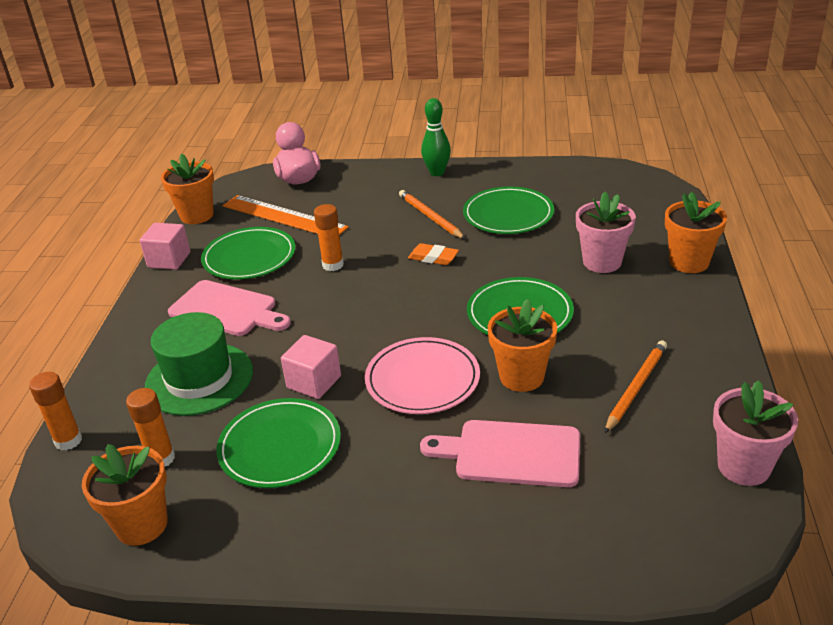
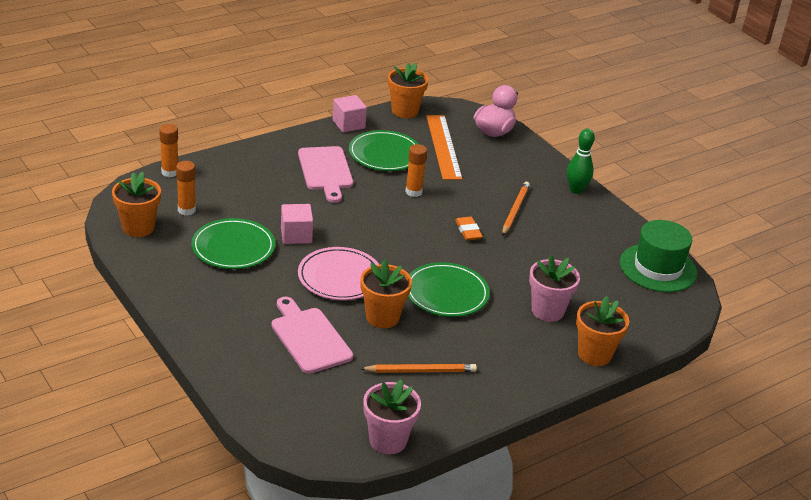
camera: 45 degrees right, 0 degrees up
green hat [145,312,253,416] -> green hat moved to [620,220,697,292]
green plate [463,186,554,234] -> none

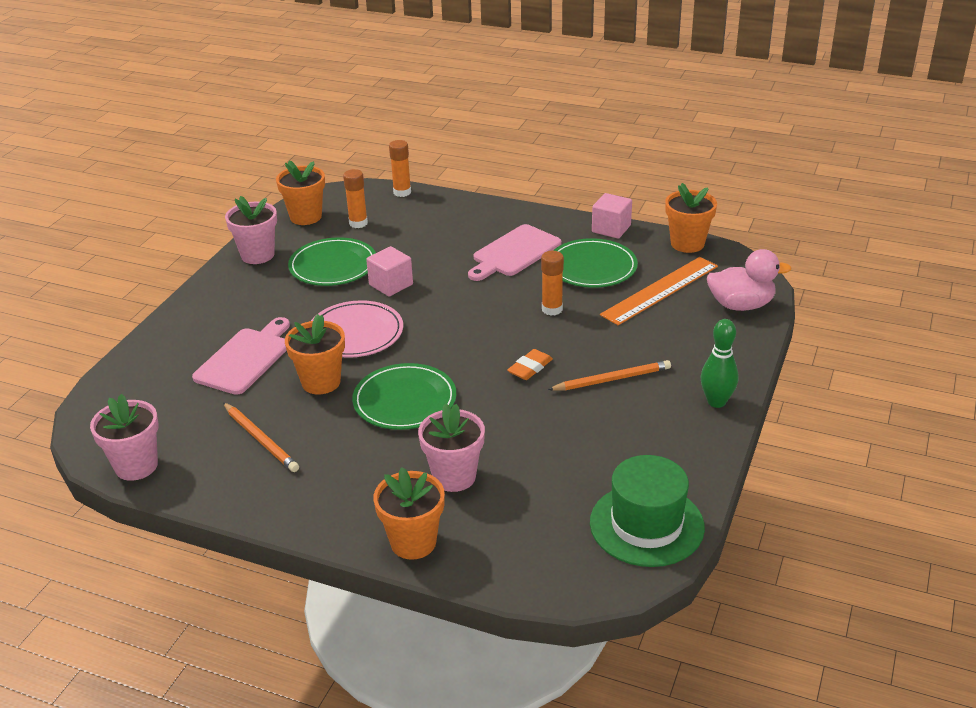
camera: 60 degrees right, 0 degrees up
none -> pink flower pot [225,196,277,264]

